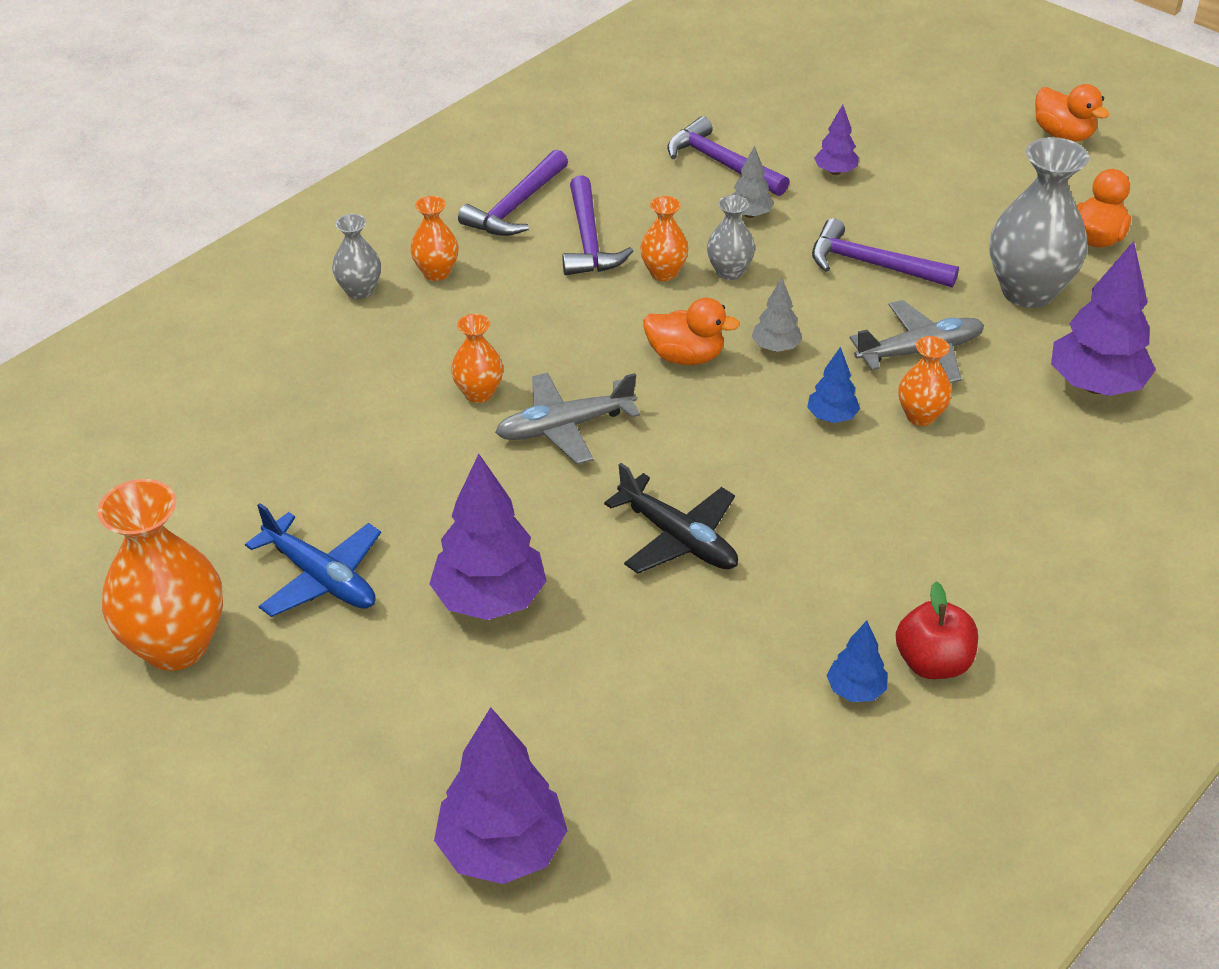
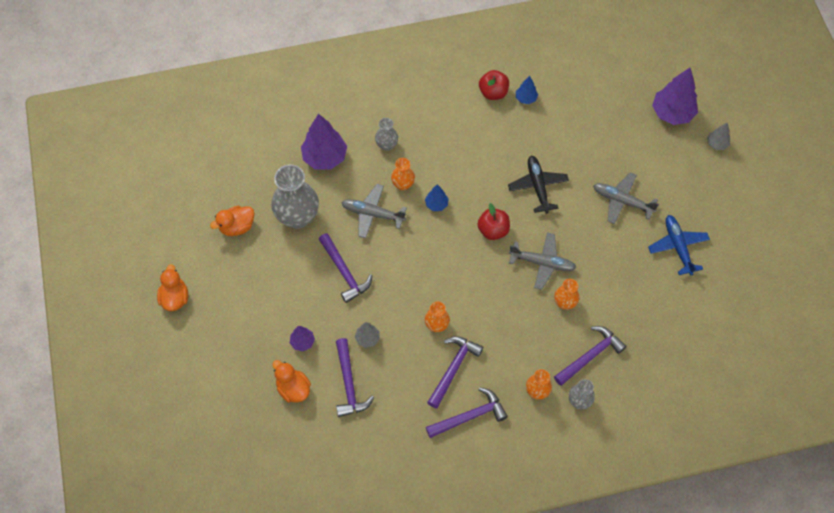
camera: 145 degrees left, 20 degrees up
orange vase [97,479,223,671] -> none
purple tree [429,454,547,620] -> grey plane [593,172,659,224]
orange duck [643,298,740,365] -> orange duck moved to [272,360,311,403]
grey vase [707,195,755,280] -> grey vase moved to [375,118,398,151]
grey tree [752,278,802,352] -> grey tree moved to [707,123,730,150]
none -> red apple [477,203,510,240]
none -> purple hammer [554,326,626,386]

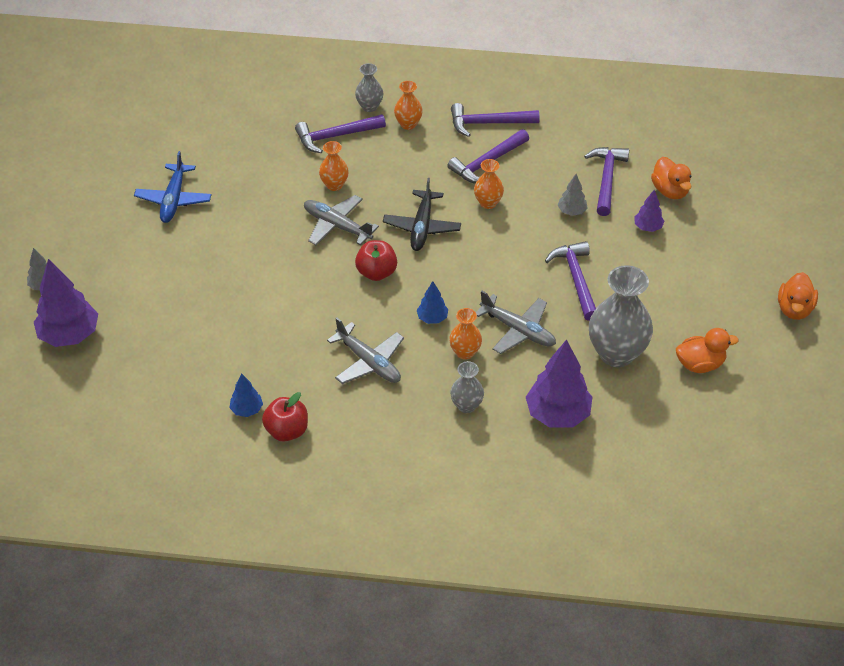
camera: 160 degrees left, 15 degrees down
black plane [508,156,569,214] -> black plane moved to [383,178,461,251]
grey plane [593,172,659,224] -> grey plane moved to [327,318,404,384]

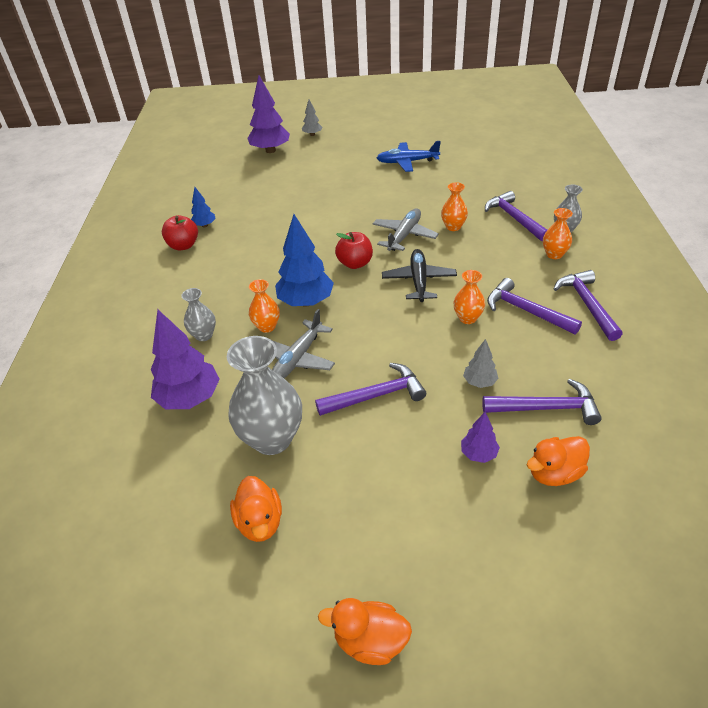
camera: 85 degrees right, 5 degrees down
grey plane [327,318,404,384] -> none
black plane [383,178,461,251] -> black plane turned 90 degrees clockwise [382,249,457,302]
blue tree [417,281,448,324] -> blue tree [275,214,334,307], size x1.98

